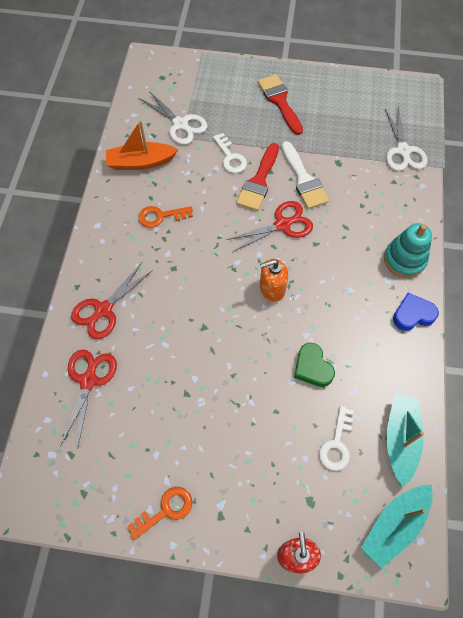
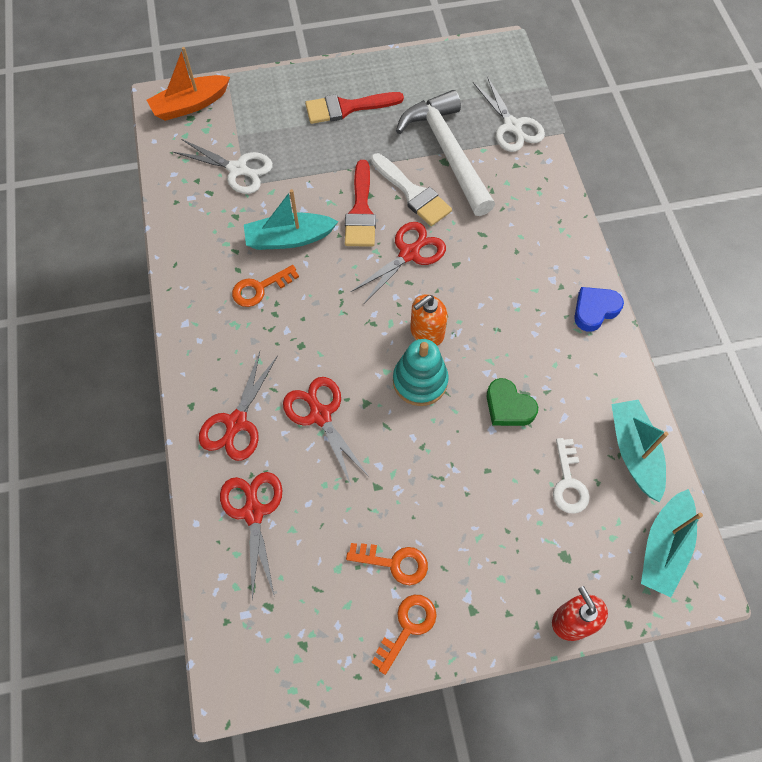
camera: 20 degrees left, 0 degrees up
orange boat [106,120,179,170] -> orange boat moved to [147,47,230,121]
white key [213,133,247,173] -> none
red brush [258,74,303,135] -> red brush turned 60 degrees counterclockwise [305,92,404,124]
turquoise stacking toy [384,223,432,278] -> turquoise stacking toy moved to [393,339,449,406]
none -> turquoise boat [244,189,338,250]
none -> red scissors [283,377,370,485]
none -> orange key [346,543,428,585]
none -> white hammer [396,90,495,216]

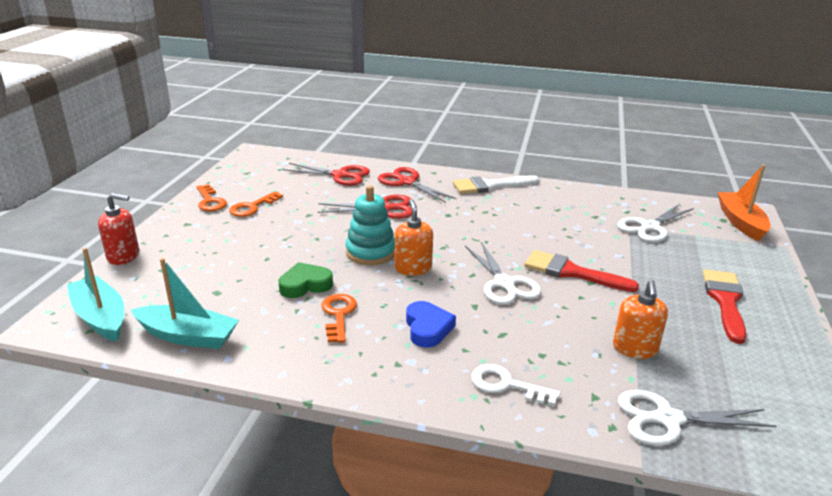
camera: 115 degrees right, 35 degrees down
orange key [232,265,299,307] -> orange key moved to [321,294,357,343]
turquoise boat [244,189,338,250] -> none
red scissors [351,222,446,304] -> white scissors [465,242,541,305]
white brush [371,153,452,226] -> white brush moved to [453,175,539,194]
white hammer [396,90,495,216] -> orange soap dispenser [613,280,668,359]
white key [553,438,590,514] -> white key moved to [471,364,560,406]
blue heart [574,287,624,332] -> blue heart moved to [406,301,456,348]

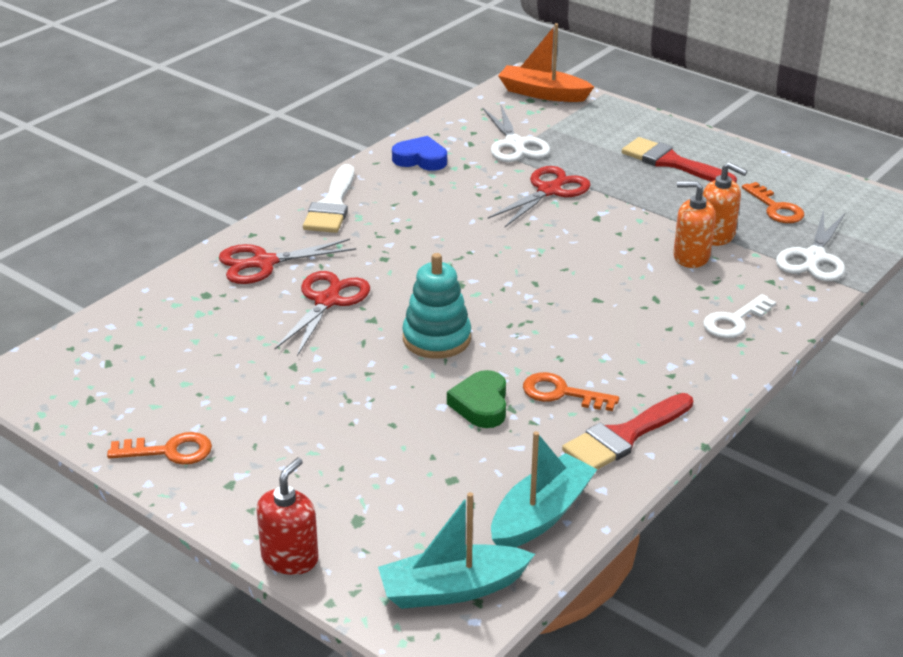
camera: 65 degrees left, 5 degrees up
orange key [229,191,283,217] -> orange key moved to [742,182,804,223]
red scissors [283,163,370,186] -> red scissors moved to [488,166,591,227]
orange soap dispenser [395,199,433,276] -> orange soap dispenser moved to [673,181,715,268]
blue heart [406,301,456,348] -> blue heart moved to [392,136,447,171]
white scissors [465,242,541,305] -> none
red brush [524,250,639,292] -> red brush moved to [562,393,693,470]

